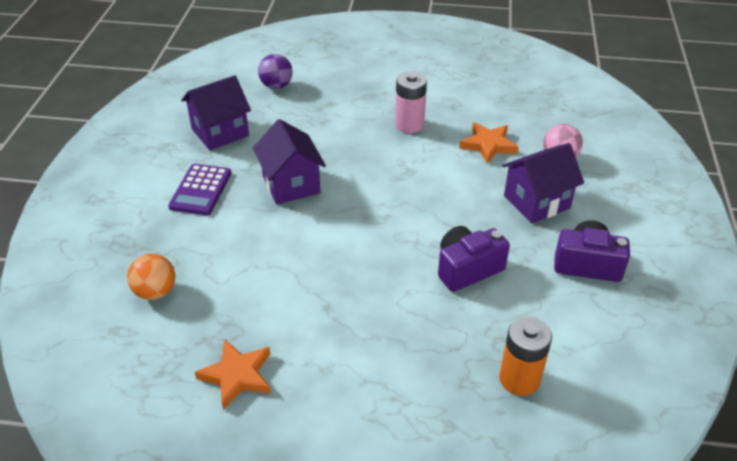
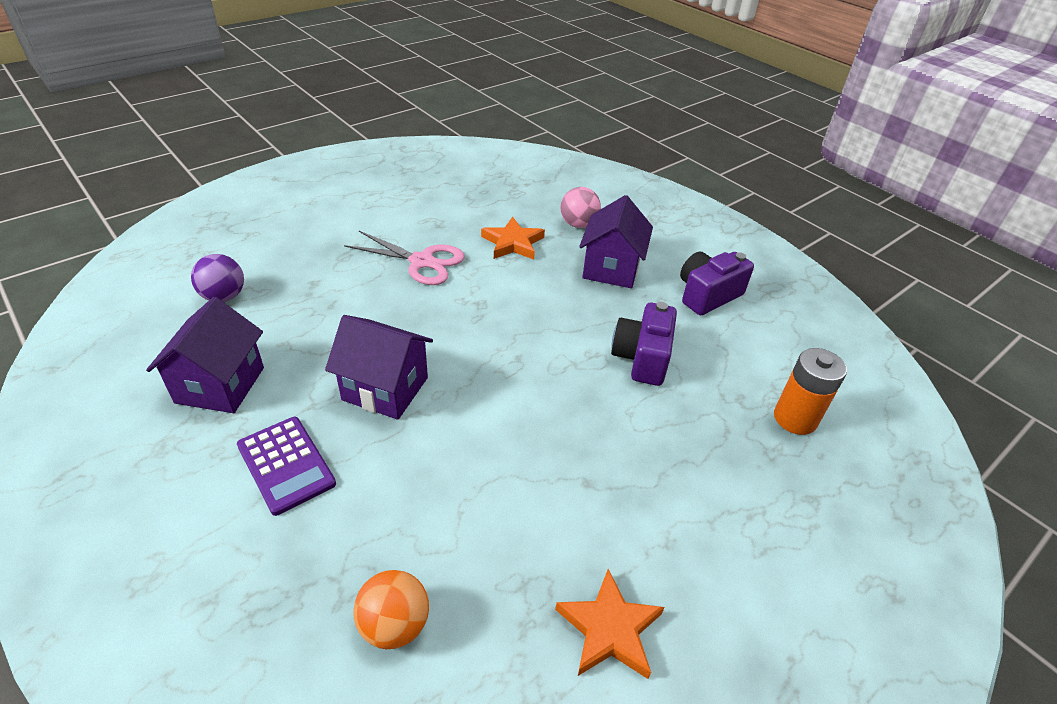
camera: 50 degrees left, 0 degrees up
pink battery [395,72,427,133] -> pink scissors [344,231,464,285]

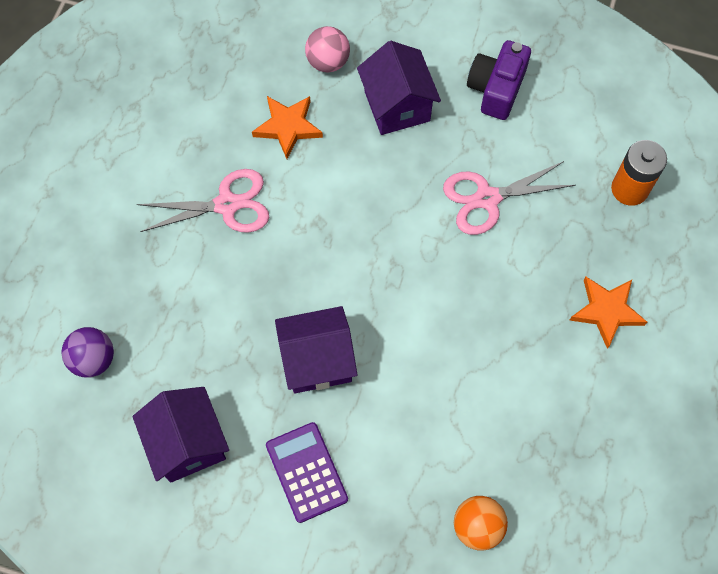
camera: 30 degrees left, 25 degrees up
purple calculator [237,417,336,516] -> purple calculator turned 135 degrees counterclockwise [266,422,348,523]
orange star [555,569,665,679] -> orange star moved to [570,277,647,349]
purple camera [611,302,677,386] -> pink scissors [443,161,575,235]

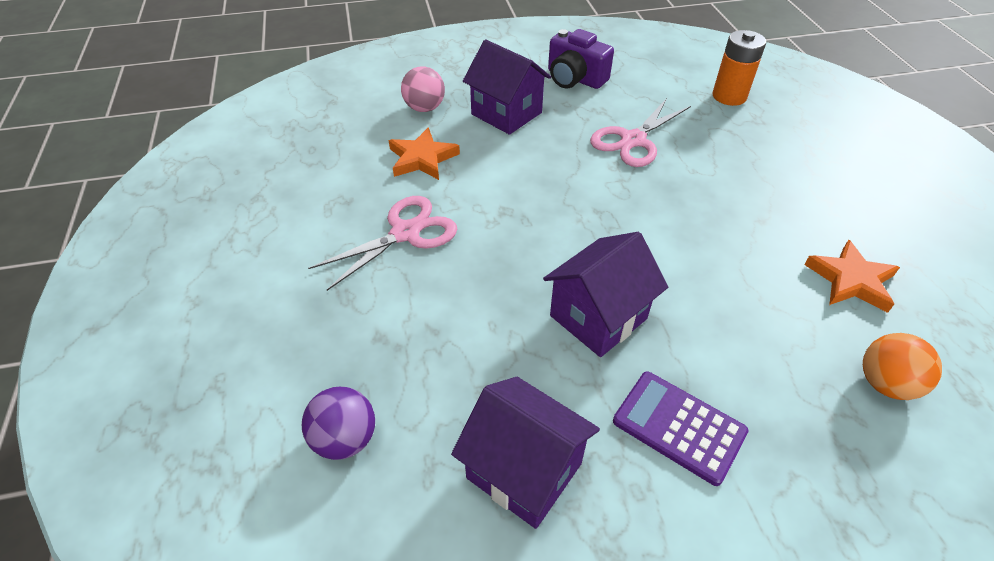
camera: 30 degrees left, 20 degrees down
purple camera [467,40,531,120] -> purple camera turned 45 degrees counterclockwise [548,29,614,89]
orange star [570,277,647,349] -> orange star moved to [804,240,900,313]

